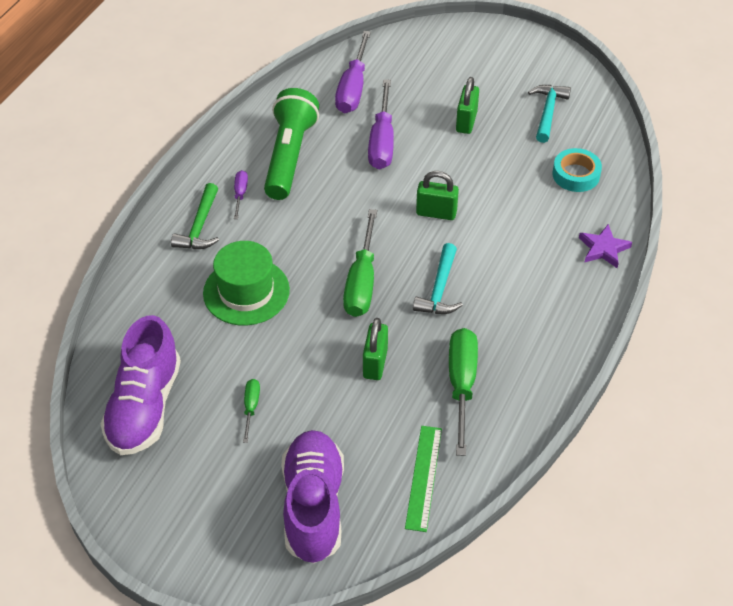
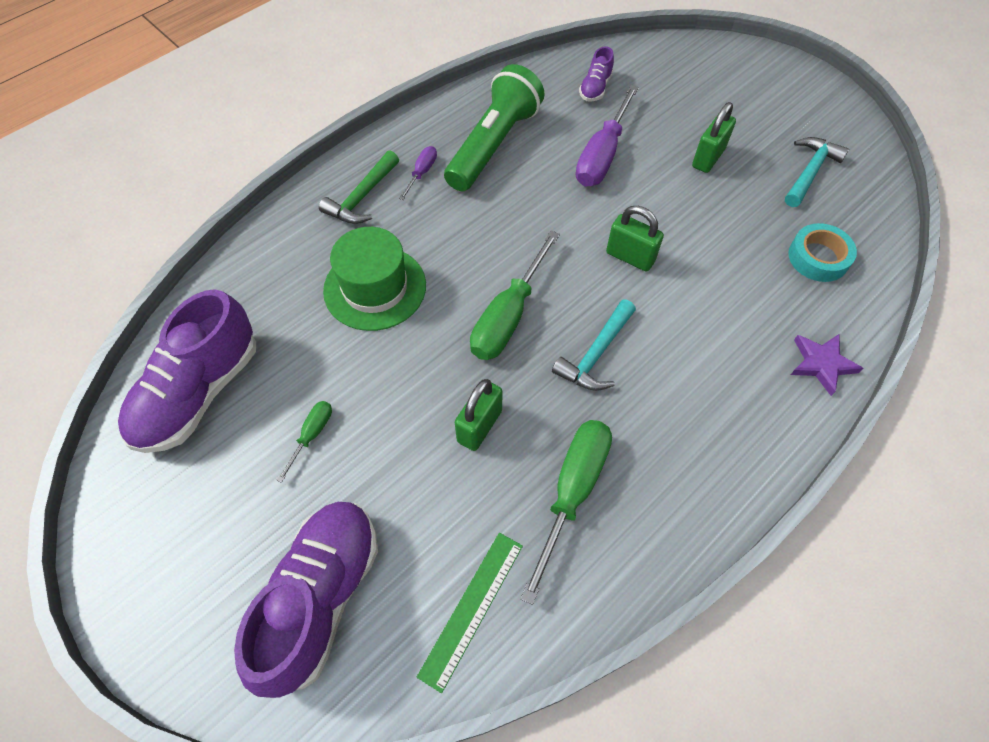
camera: 20 degrees right, 10 degrees up
purple screwdriver [335,31,371,113] -> purple shoe [579,46,614,102]

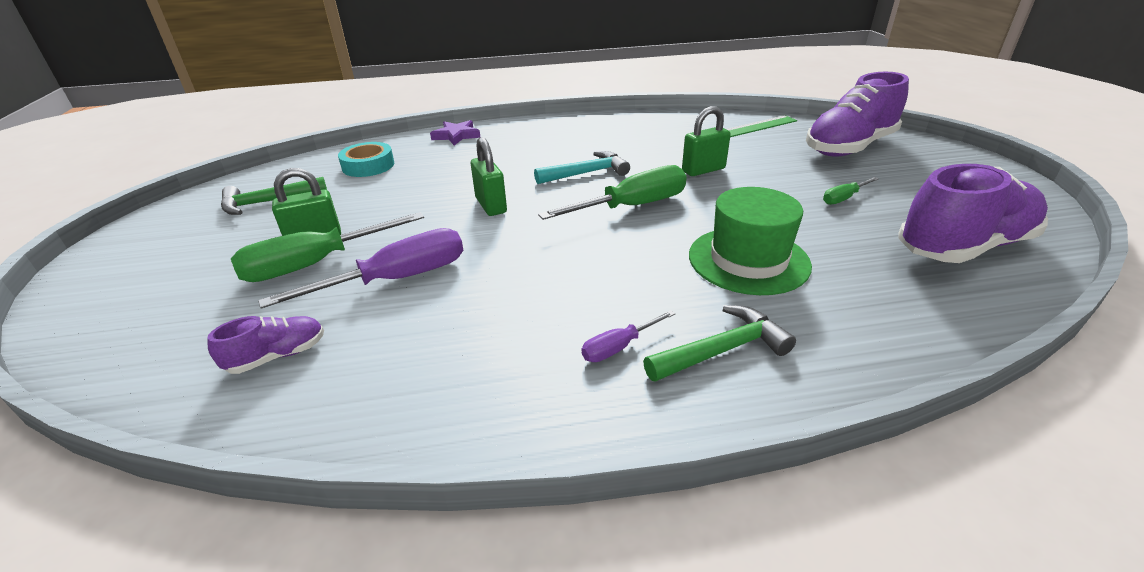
camera: 145 degrees left, 25 degrees down
green flashlight [444,64,545,191] -> none
green screwdriver [520,420,612,605] -> green screwdriver moved to [231,212,424,282]
turquoise hammer [785,137,849,207] -> green hammer [221,177,327,215]

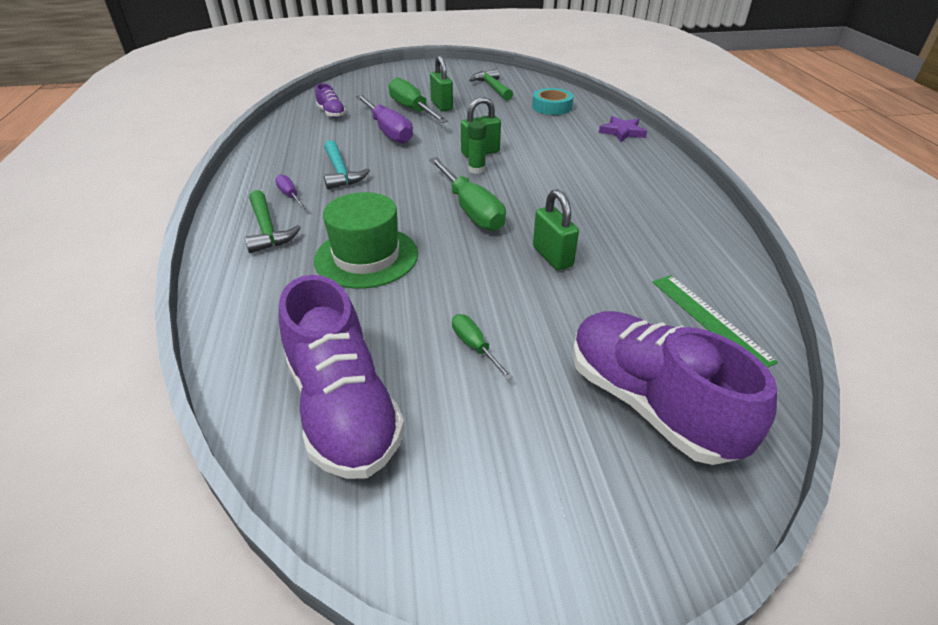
camera: 90 degrees right, 5 degrees up
turquoise hammer [534,151,630,184] -> turquoise hammer moved to [324,140,370,189]
none -> green glue stick [468,121,486,174]

